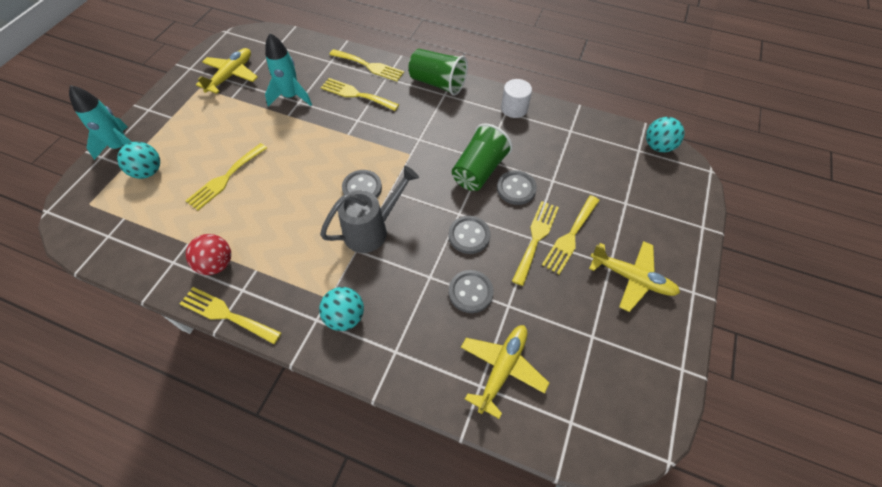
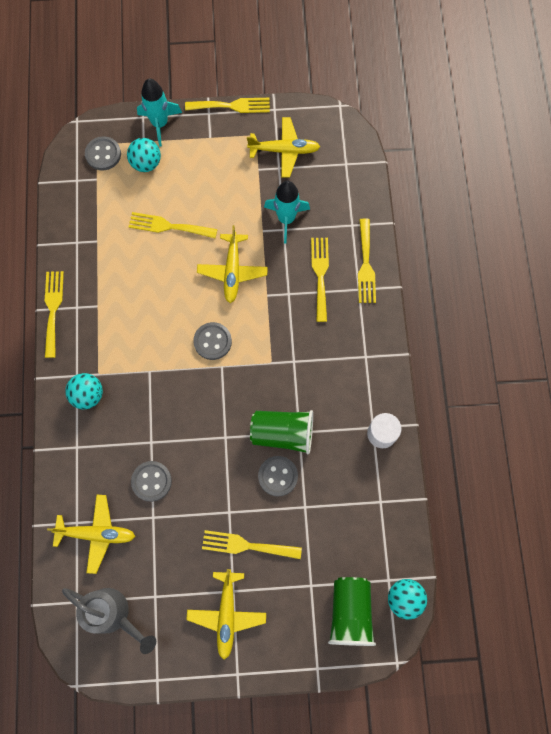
camera: 65 degrees right, 15 degrees up
red ball [186,234,231,275] -> none
grey watering can [320,166,419,253] -> grey watering can moved to [62,588,156,654]
green cup [408,49,468,95] -> green cup moved to [328,577,376,646]
grey button [448,216,490,254] -> grey button moved to [85,136,121,171]
yellow fork [512,201,559,286] -> yellow fork moved to [185,98,270,113]
none -> yellow plane [197,225,268,303]

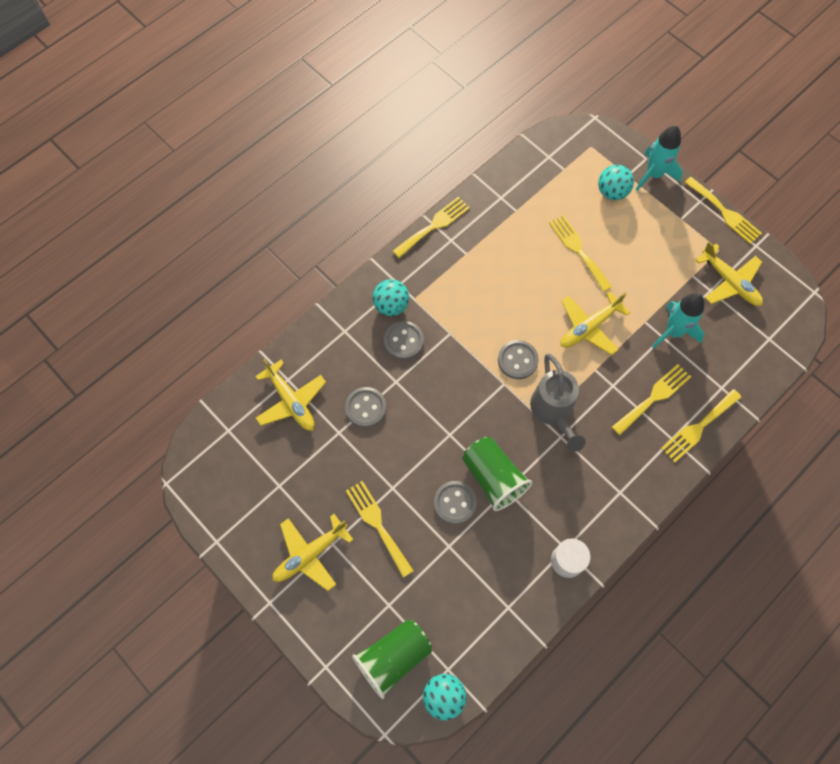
camera: 50 degrees right, 5 degrees down
grey watering can [62,588,156,654] -> grey watering can moved to [530,354,586,452]
grey button [85,136,121,171] -> grey button moved to [384,321,424,360]

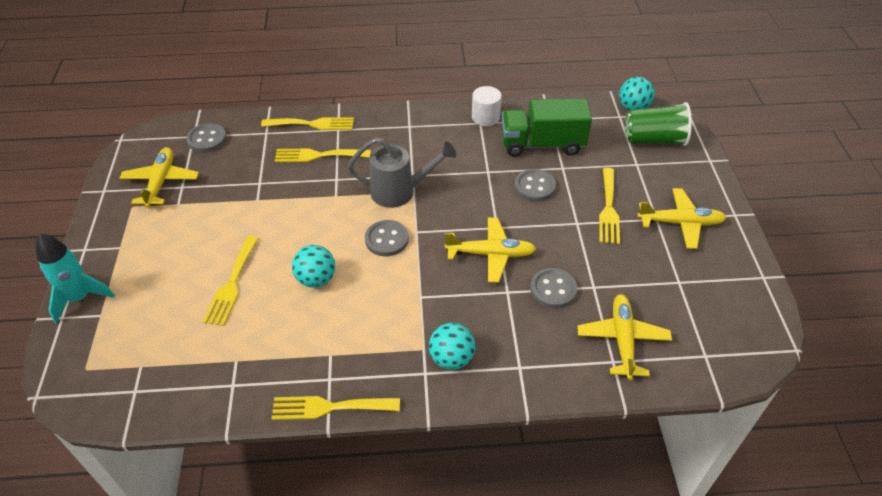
camera: 140 degrees left, 20 degrees down
grey button [384,321,424,360] -> grey button moved to [186,123,227,152]
green cup [462,437,532,511] -> none
grey watering can [530,354,586,452] -> grey watering can turned 60 degrees clockwise [347,137,456,208]
yellow plane [561,291,630,355] -> yellow plane moved to [445,217,536,283]
turquoise ball [598,165,634,200] -> turquoise ball moved to [292,245,335,288]
turquoise rocket [652,293,705,349] -> none
yellow fork [684,177,762,244] -> none
none -> green truck [502,99,592,157]

